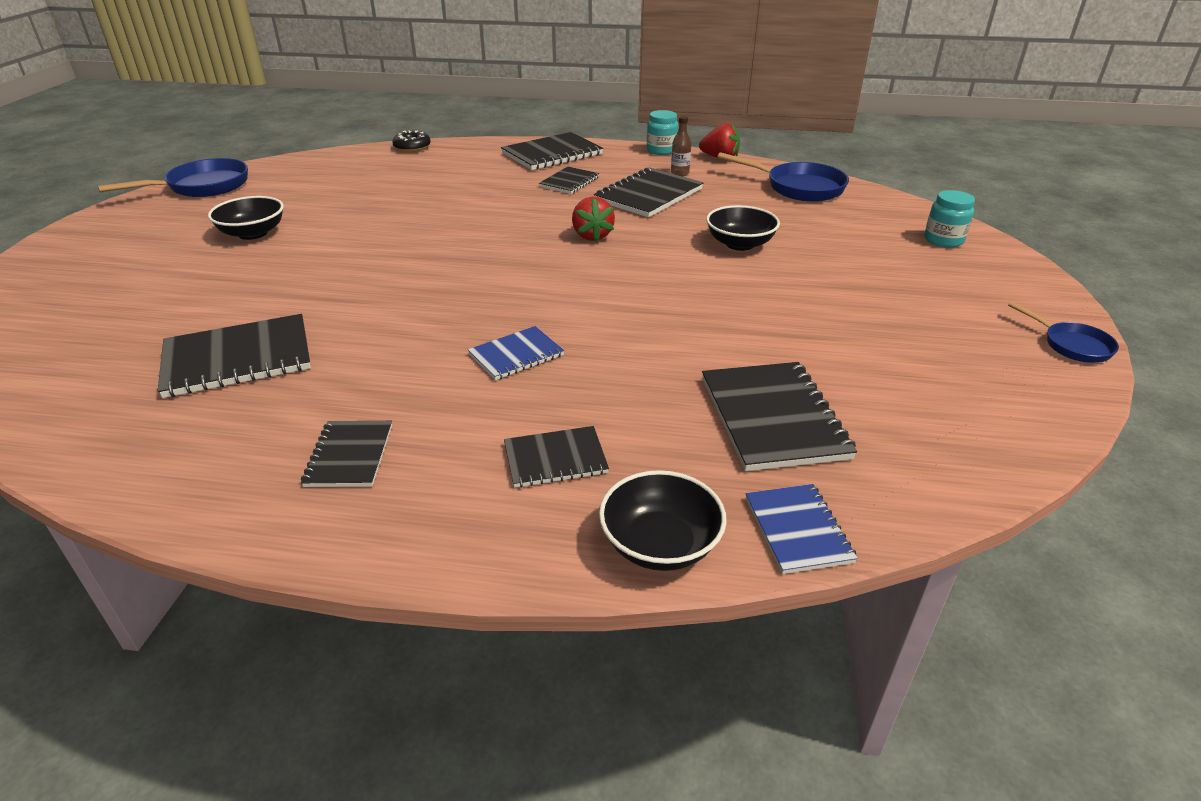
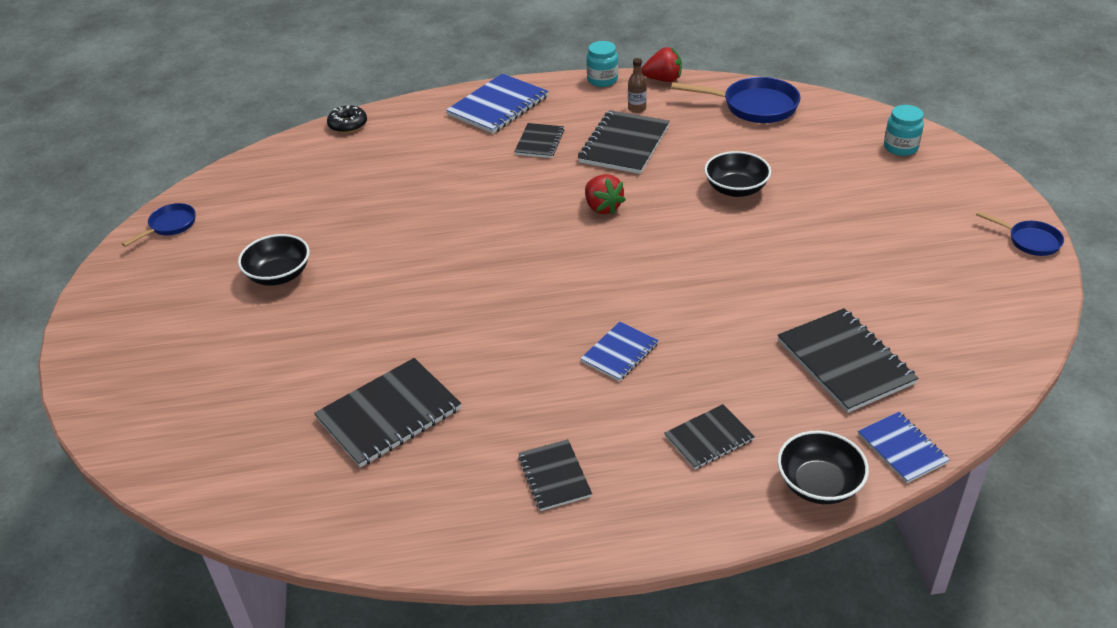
camera: 15 degrees left, 5 degrees up
blue pan [98,158,248,197] -> blue pan [122,203,196,247], size x0.57
black notebook [501,132,603,170] -> blue notebook [446,73,549,134]

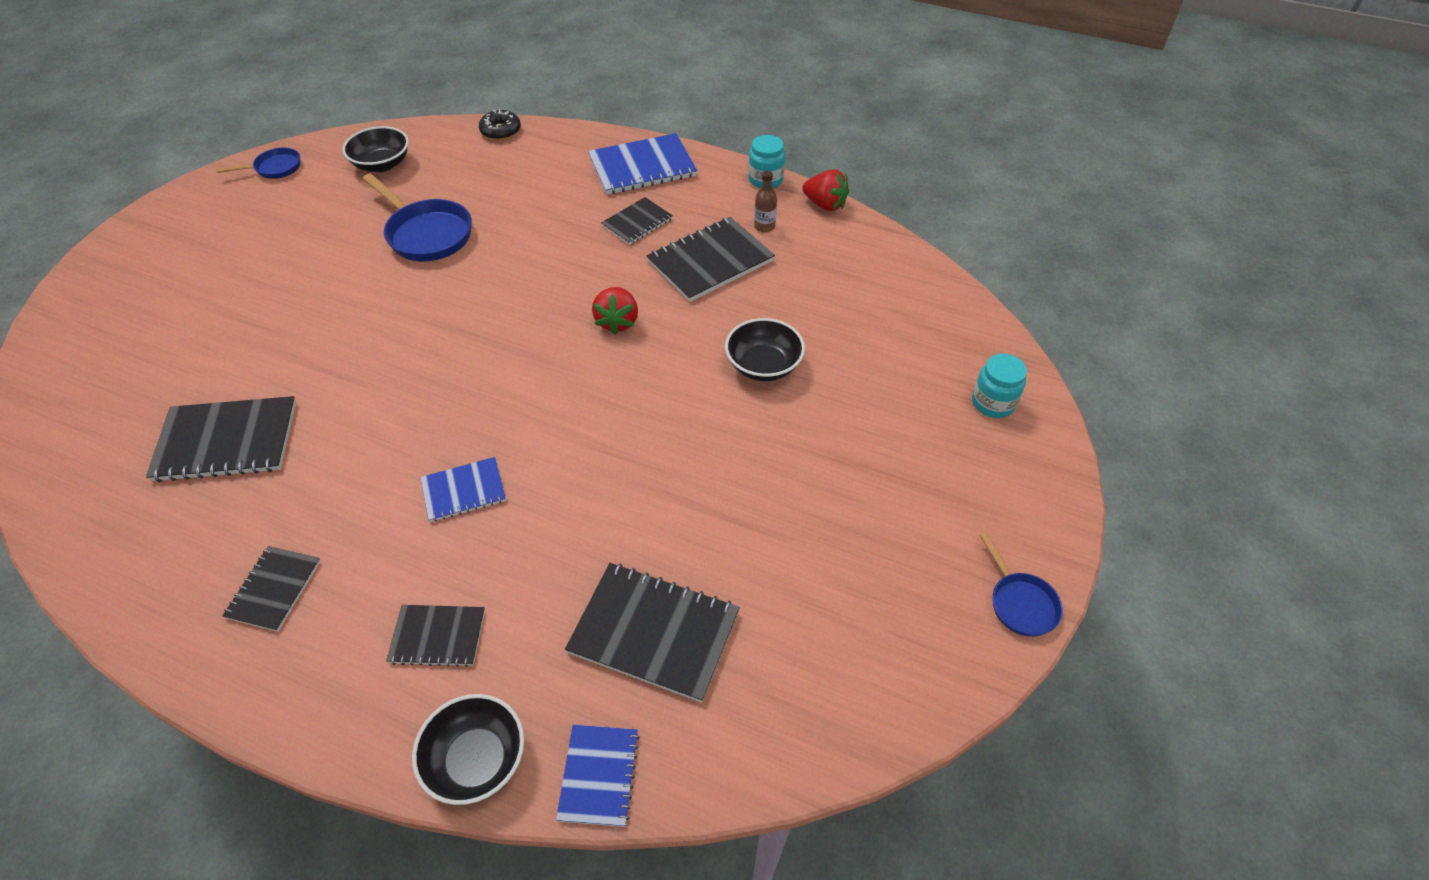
camera: 30 degrees right, 10 degrees up
black bowl [238,234,310,286] -> black bowl moved to [342,126,409,172]
blue pan [671,77,801,123] -> blue pan moved to [363,173,472,261]
black notebook [777,308,918,413] -> black notebook turned 75 degrees counterclockwise [565,563,740,703]

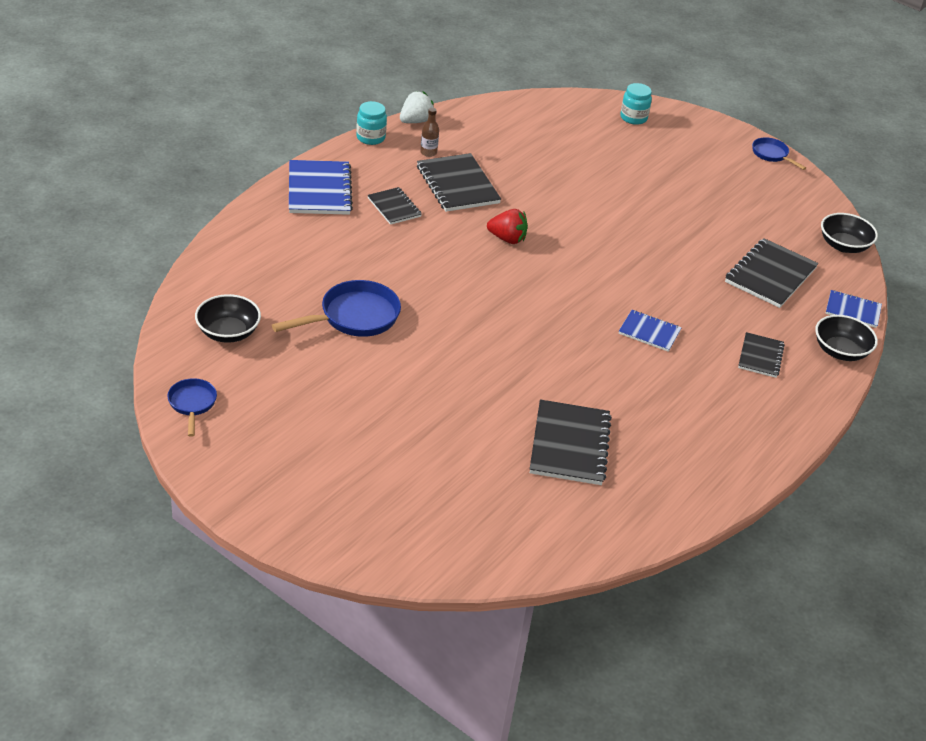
camera: 80 degrees left, 10 degrees down
black notebook [222,546,321,632] -> none
blue notebook [420,457,506,522] -> blue notebook turned 60 degrees counterclockwise [619,310,682,352]
black donut [479,110,521,140] -> none
black bowl [725,318,805,381] -> black bowl moved to [821,213,878,253]
red strawberry [802,169,849,211] -> white strawberry [400,91,434,123]
blue pan [979,532,1063,637] -> blue pan turned 120 degrees counterclockwise [752,137,806,170]

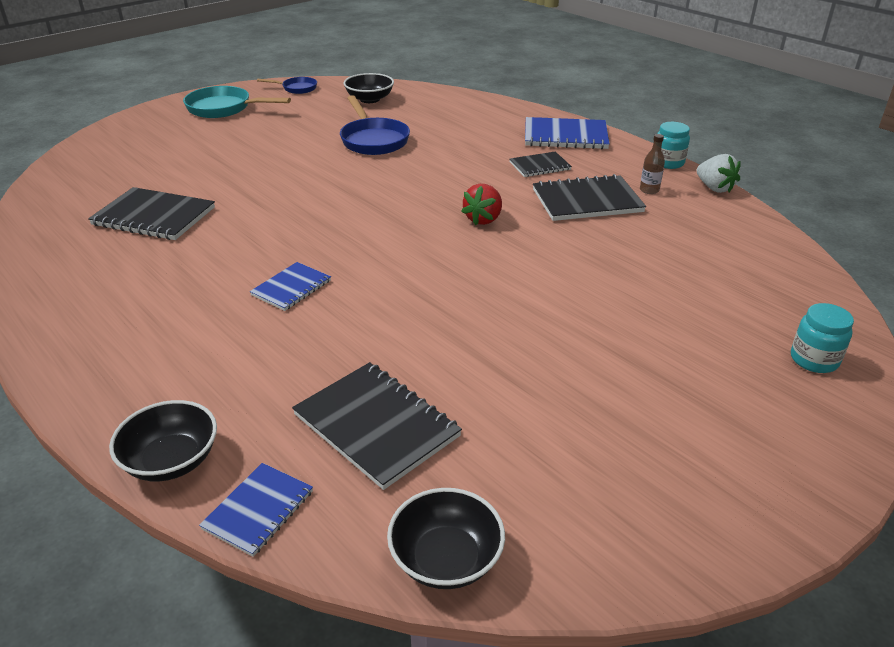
camera: 105 degrees right, 5 degrees down
black notebook [738,332,785,378] -> none
blue pan [752,137,806,170] -> none
none -> turquoise pan [183,86,291,118]

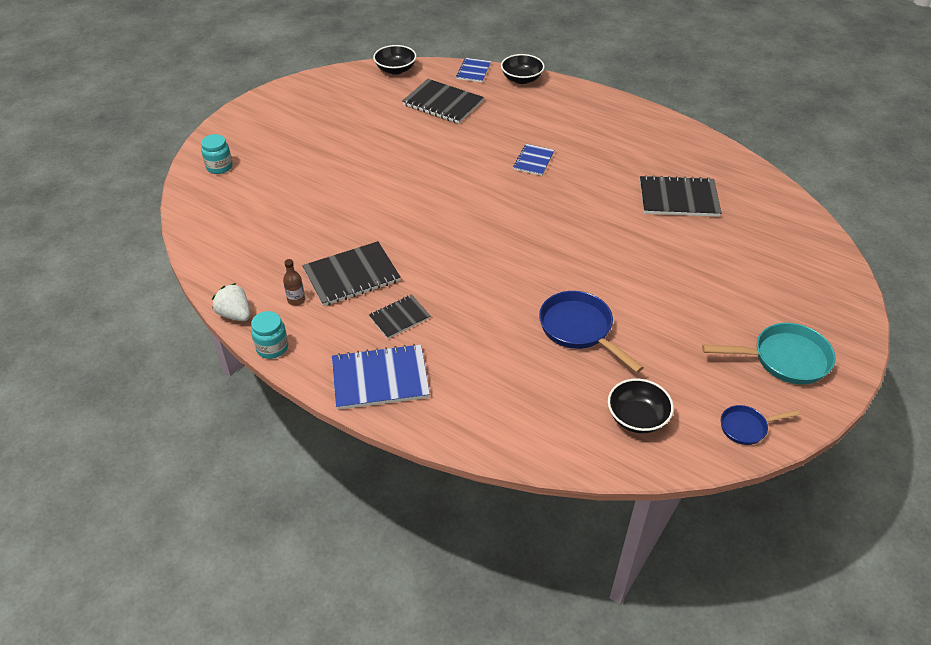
camera: 165 degrees right, 10 degrees up
red strawberry [461,184,502,225] -> none

